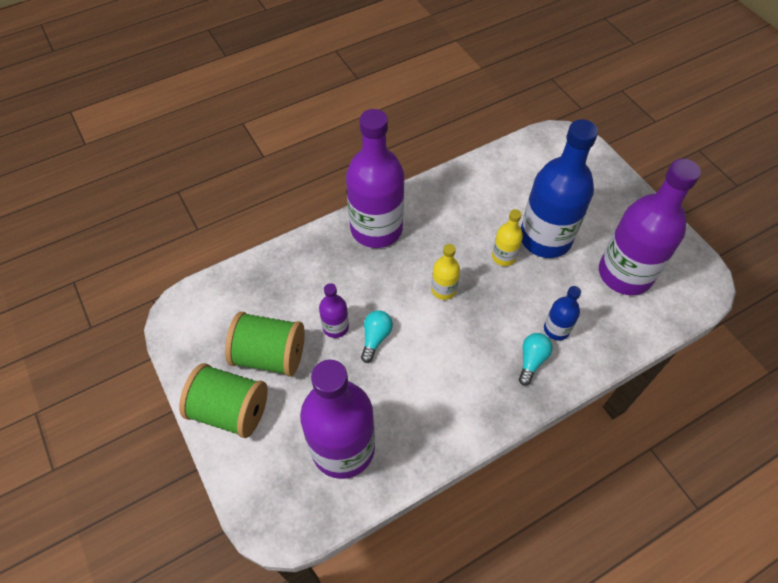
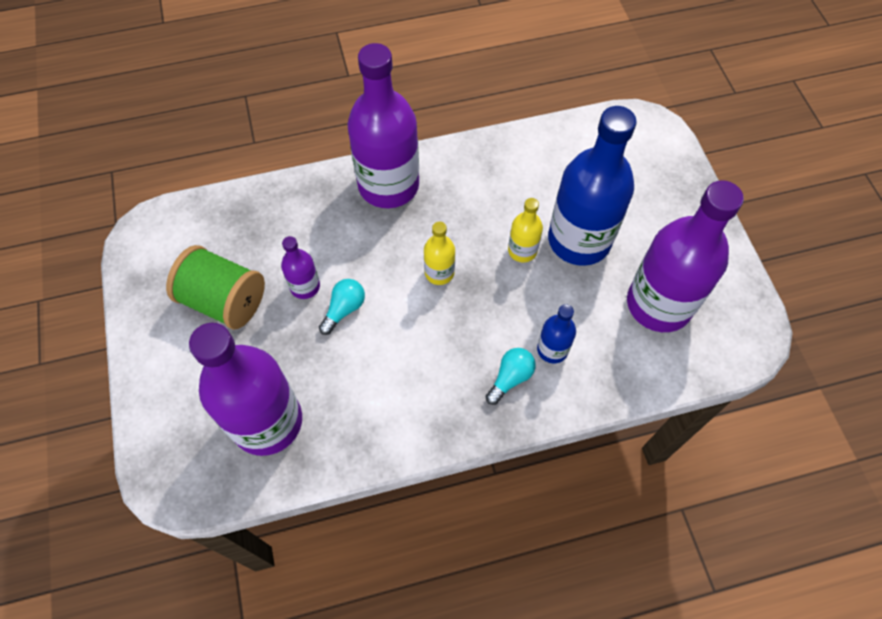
camera: 15 degrees right, 5 degrees up
green spool [179,363,268,438] -> none

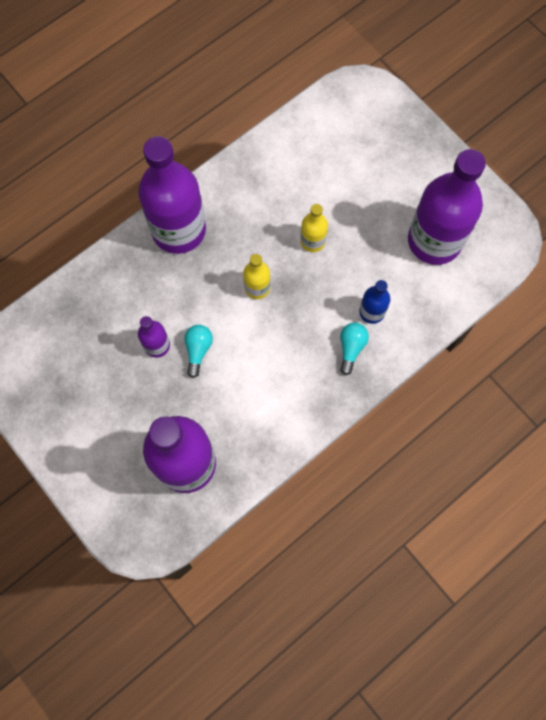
camera: 25 degrees left, 10 degrees up
green spool [166,245,265,329] -> none
blue bottle [548,106,637,266] -> none

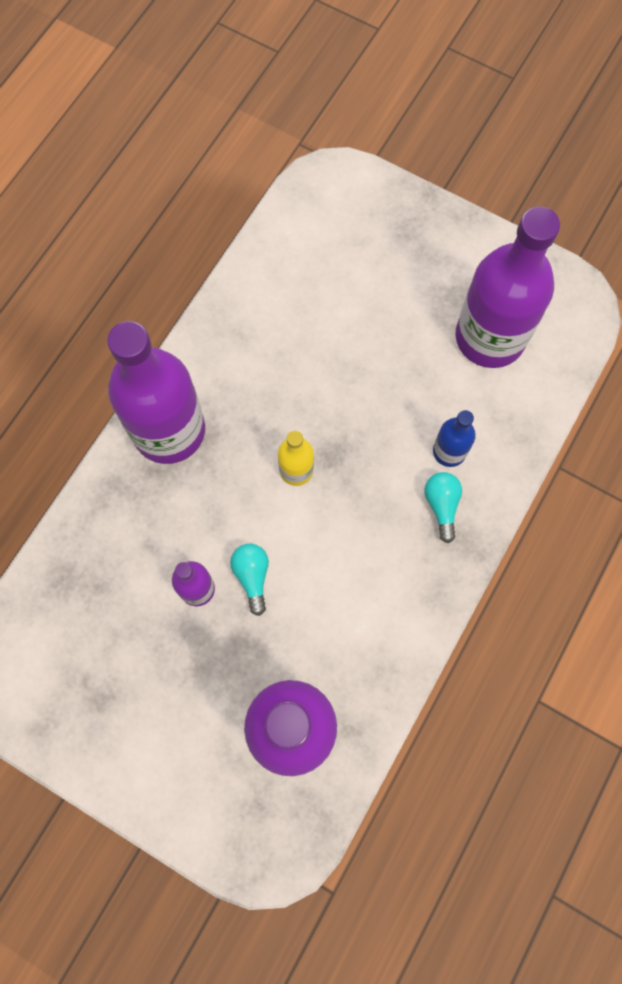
camera: 20 degrees left, 0 degrees up
yellow bottle [300,204,328,252] -> none

